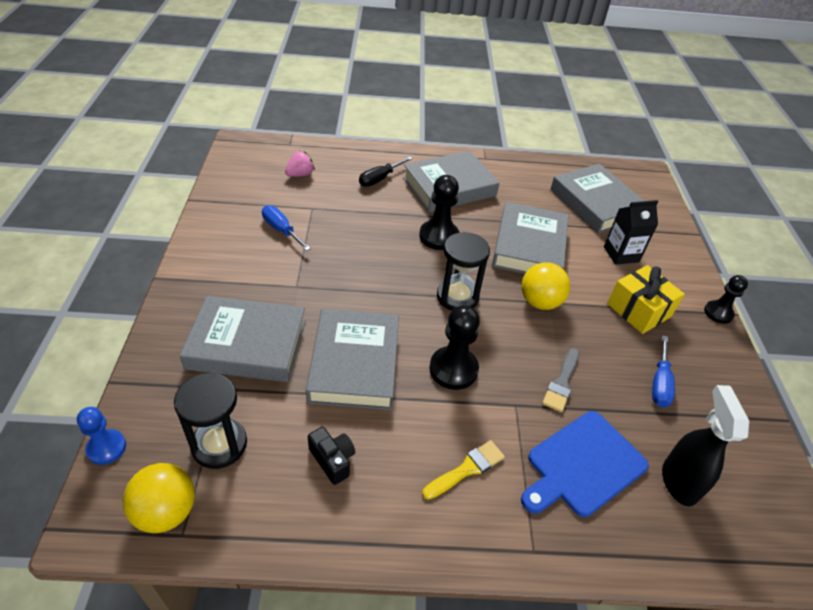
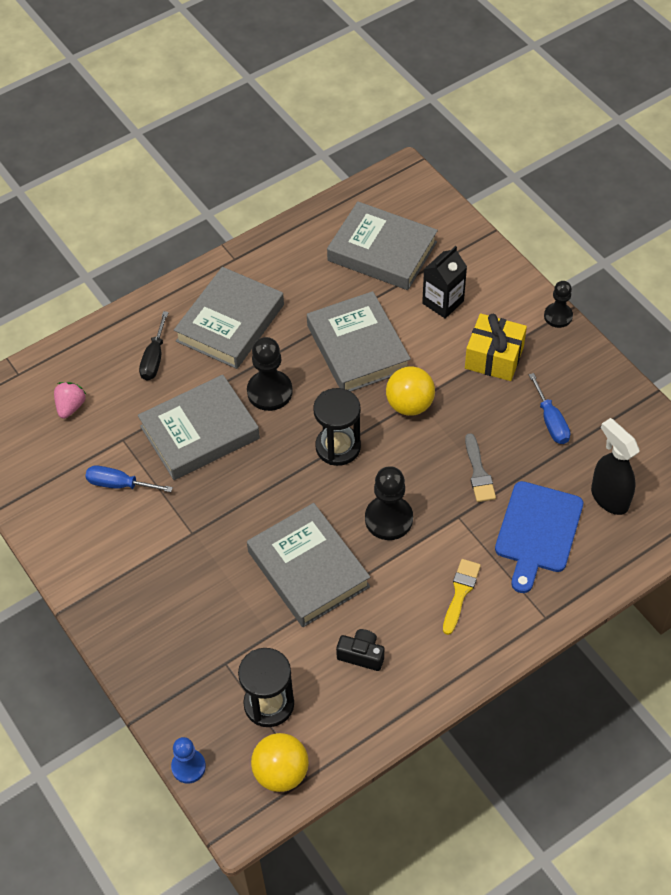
camera: 30 degrees left, 10 degrees up
grey book [180,296,306,382] -> grey book moved to [138,375,260,480]

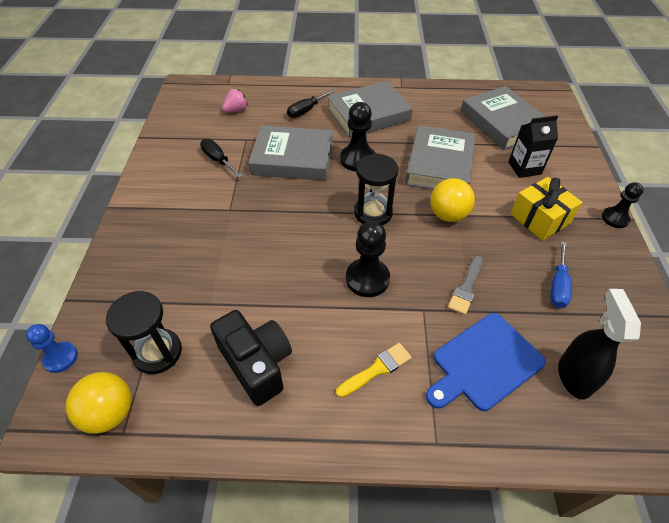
camera: 35 degrees right, 5 degrees down
blue screwdriver [85,465,173,492] -> black screwdriver [200,139,243,177]
grey book [247,503,370,627] -> none
black camera [336,629,384,671] -> black camera [210,310,292,406], size x1.84

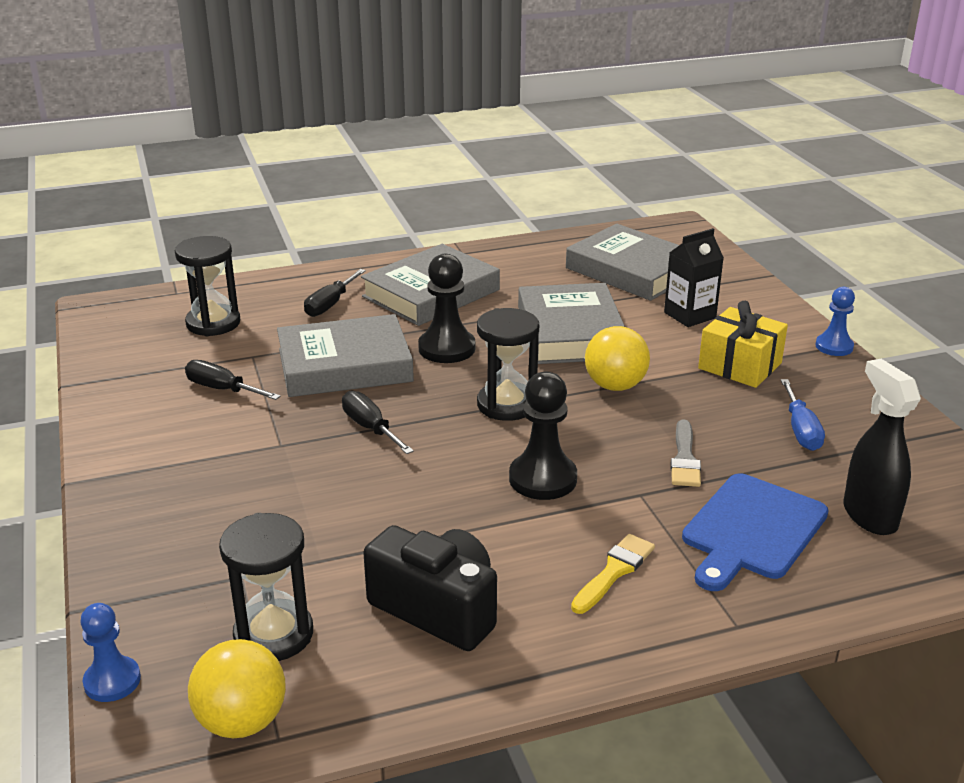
camera: 20 degrees left, 20 degrees down
pink strawberry [222,89,248,113] -> black hourglass [175,236,240,336]
black pawn [602,182,644,228] -> blue pawn [815,287,855,356]
none -> black screwdriver [342,391,414,454]

